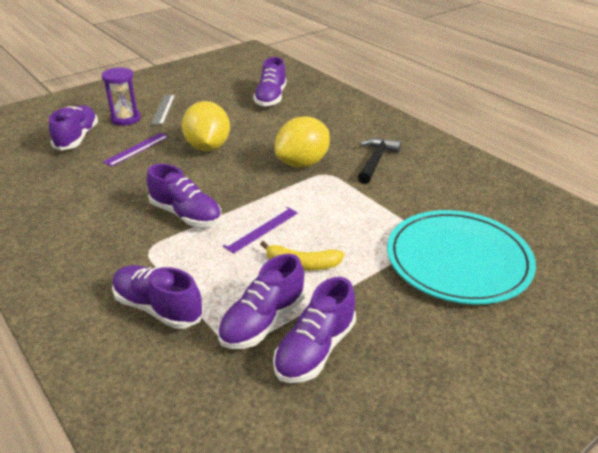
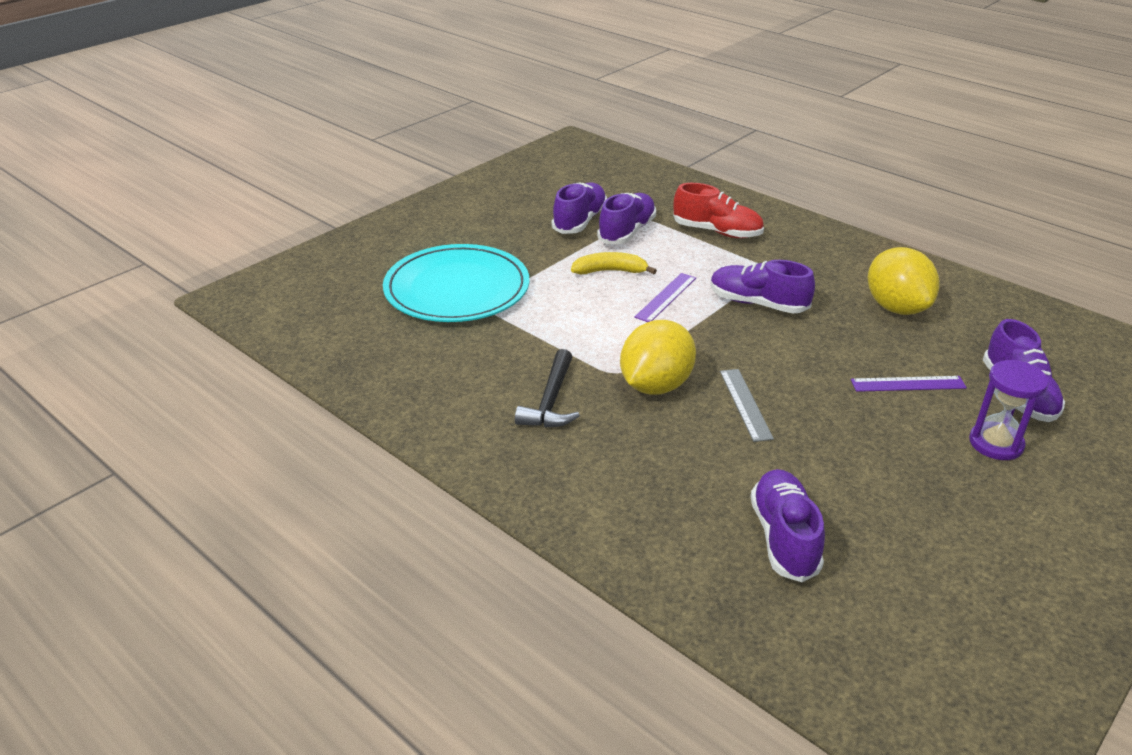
camera: 170 degrees right, 0 degrees up
purple ruler [103,133,169,167] -> purple ruler turned 60 degrees clockwise [851,376,967,392]
purple shoe [112,265,204,329] -> red shoe [673,183,764,238]
grey ruler [151,95,175,125] -> grey ruler moved to [720,369,774,442]
yellow lemon [182,101,230,151] -> yellow lemon moved to [868,247,939,315]

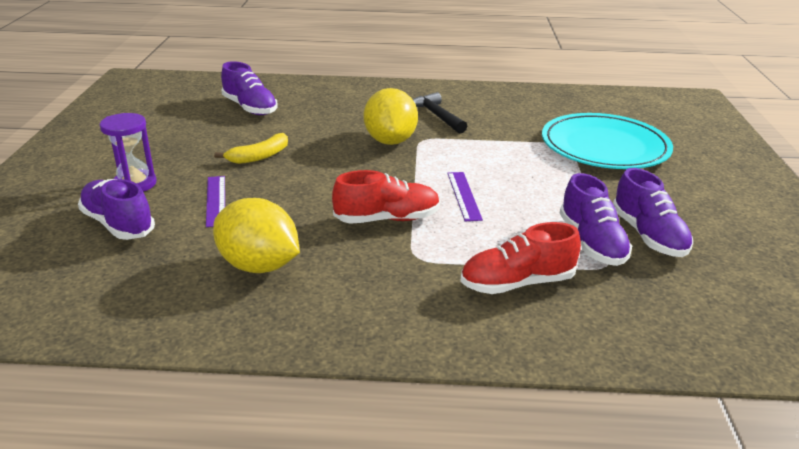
camera: 140 degrees right, 5 degrees down
yellow banana [571,252,657,274] -> yellow banana moved to [214,133,288,164]
purple shoe [710,260,815,313] -> red shoe [332,170,440,224]
grey ruler [720,369,774,442] -> none
purple ruler [851,376,967,392] -> purple ruler turned 60 degrees counterclockwise [206,176,225,227]

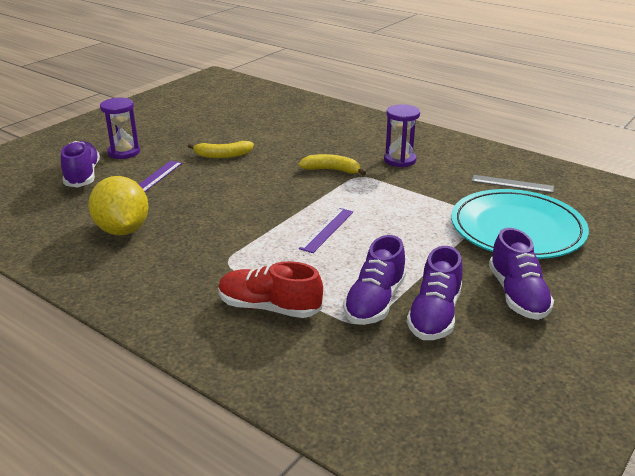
camera: 35 degrees right, 0 degrees up
purple shoe [221,61,277,115] -> purple shoe moved to [489,228,554,320]
red shoe [332,170,440,224] -> none
yellow lemon [364,88,418,145] -> yellow banana [298,154,366,176]
black hammer [412,92,467,134] -> purple hourglass [384,104,420,167]
none -> grey ruler [472,175,554,193]

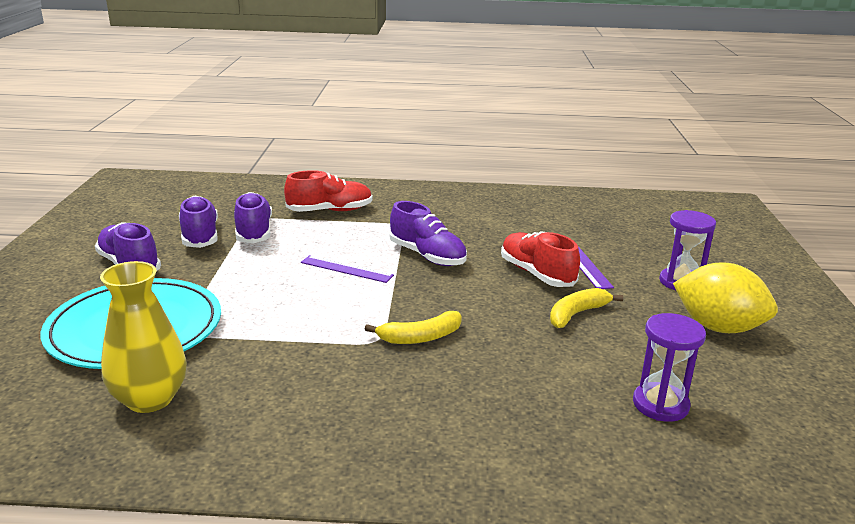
camera: 145 degrees right, 5 degrees down
purple shoe [61,141,100,187] -> purple shoe moved to [390,201,467,266]
yellow lemon [88,176,148,235] -> yellow lemon moved to [673,262,778,333]
purple ruler [299,208,353,253] -> purple ruler turned 60 degrees counterclockwise [301,255,394,283]
purple hourglass [384,104,420,167] -> purple hourglass moved to [633,313,706,422]
grey ruler [472,175,554,193] -> yellow vase [100,261,187,413]
none -> red shoe [501,231,580,287]

